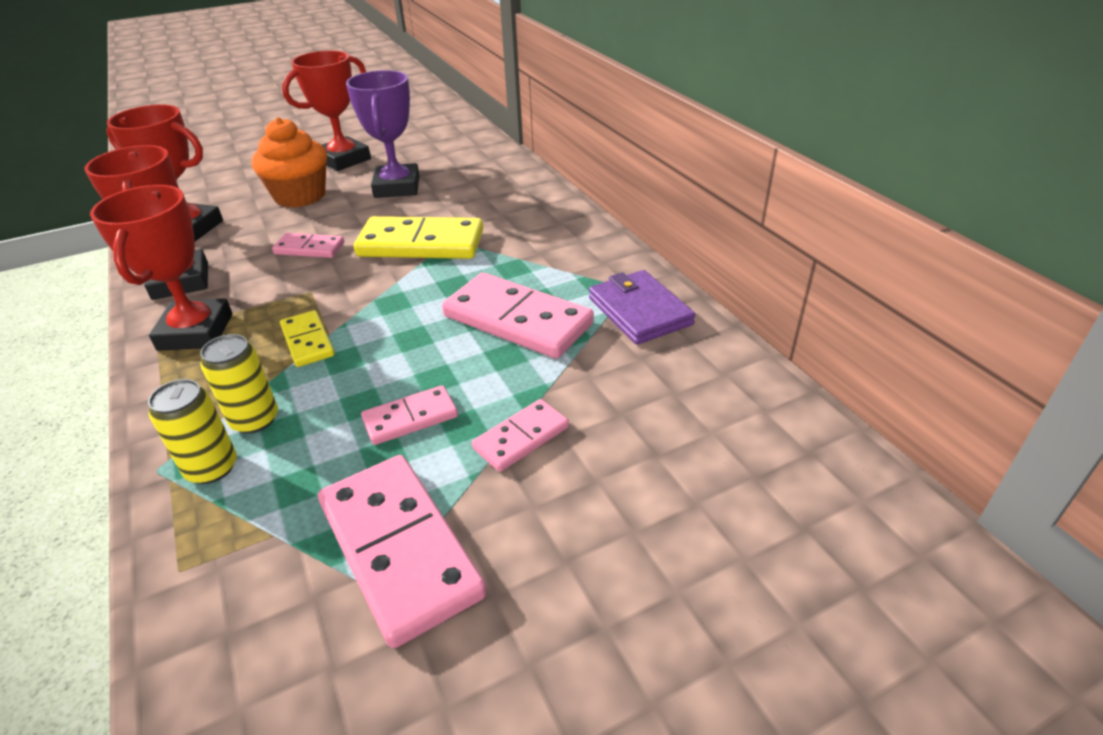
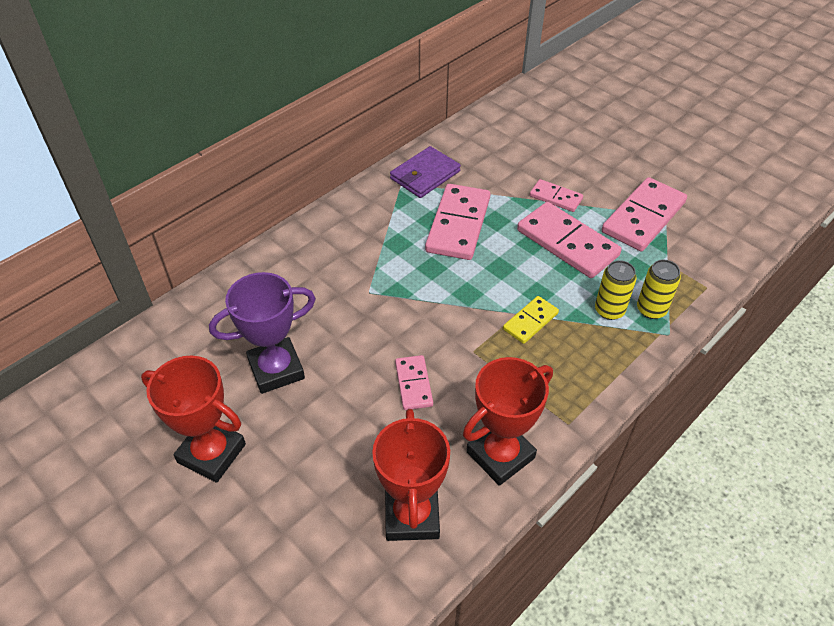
camera: 110 degrees left, 10 degrees up
red trophy [90,185,233,351] -> none
orange cupcake [251,117,327,208] -> none
yellow domino [354,216,483,259] -> none
pink domino [361,385,458,445] -> pink domino [517,202,622,278], size x1.87

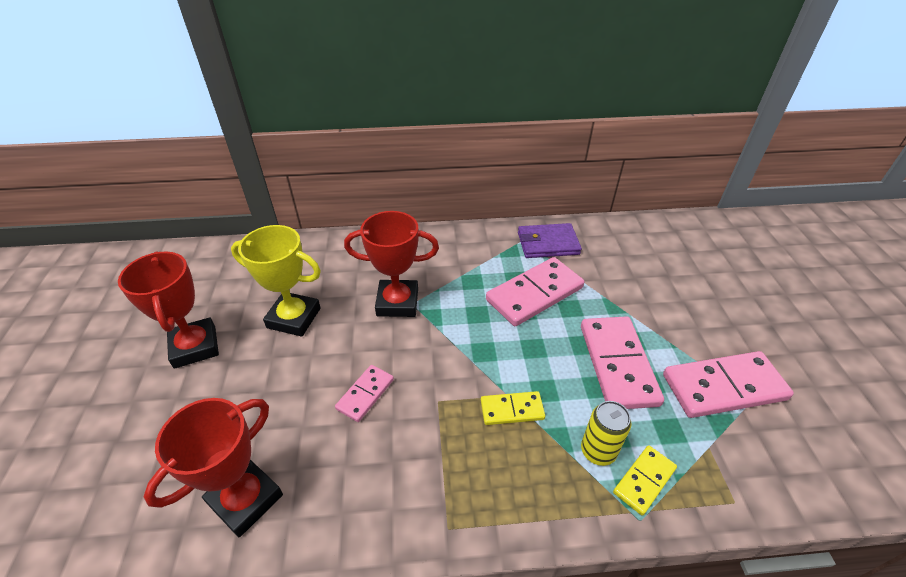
camera: 40 degrees right, 5 degrees down
purple trophy [209,272,316,394] -> yellow trophy [231,225,321,336]
red trophy [463,357,553,486] -> red trophy moved to [344,211,439,317]
pink domino [530,179,583,212] -> none
yellow can [637,260,681,319] -> yellow domino [613,445,677,515]

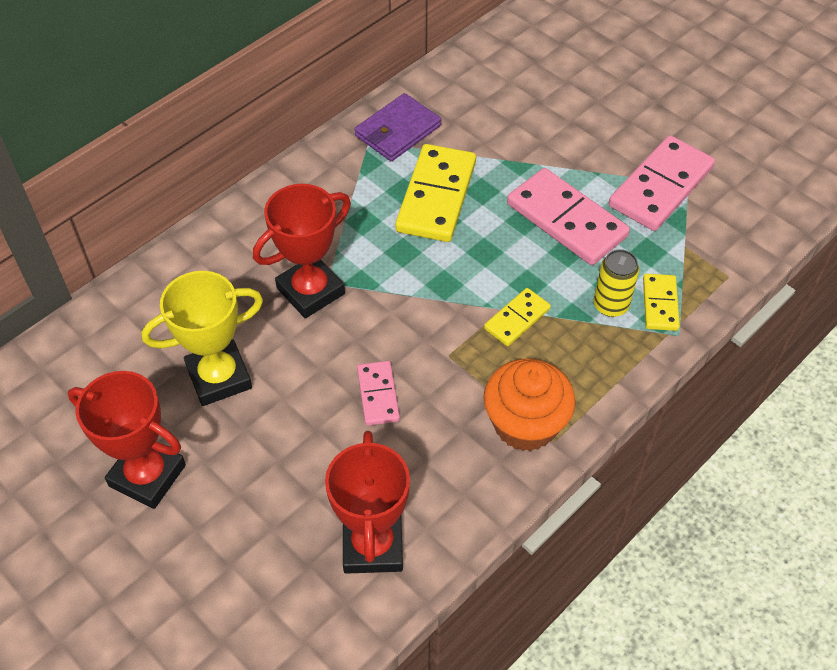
camera: 40 degrees left, 10 degrees up
pink domino [486,257,584,326] -> yellow domino [395,144,476,242]
none -> orange cupcake [483,359,576,451]

